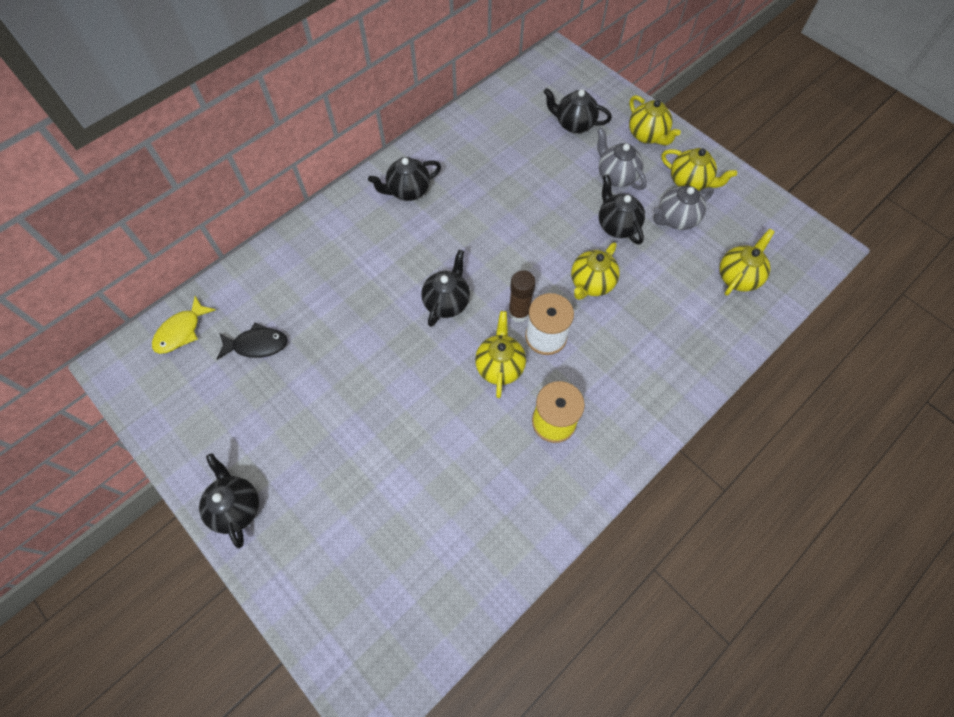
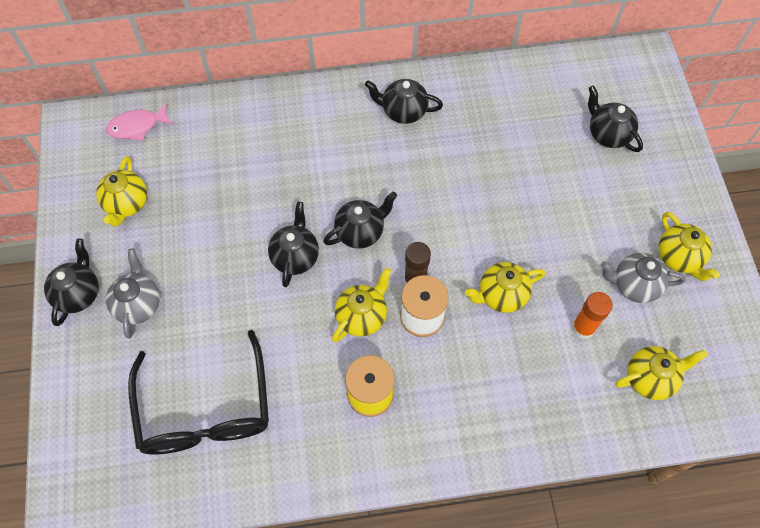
camera: 35 degrees right, 0 degrees up
yellow fish [152,296,216,354] -> pink fish [106,102,174,141]
black fish [217,322,288,360] -> none
grey teapot [597,128,647,190] -> grey teapot moved to [106,249,160,338]
black teapot [599,175,645,245] -> black teapot moved to [268,202,319,287]
yellow teapot [629,95,681,145] -> yellow teapot moved to [96,156,147,227]
none -> black glasses [128,330,269,455]
none -> orange glue stick [572,292,613,339]

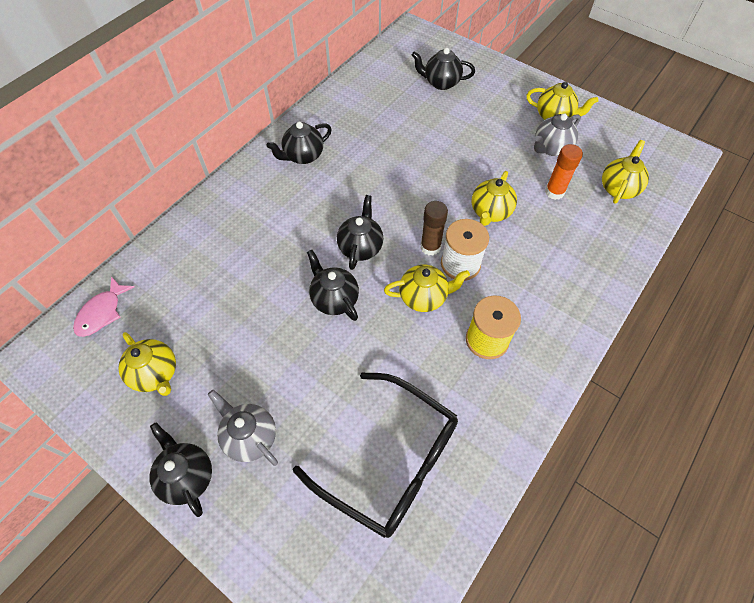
camera: 45 degrees left, 5 degrees down
yellow teapot [332,268,391,342] -> yellow teapot turned 90 degrees clockwise [384,265,470,312]

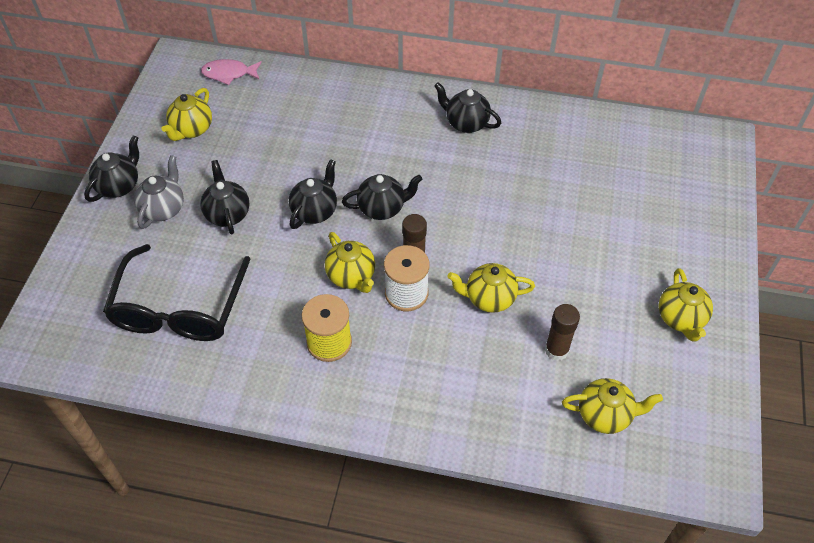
camera: 65 degrees right, 5 degrees down
black teapot [412,48,475,90] -> black teapot moved to [200,160,249,234]
grey teapot [534,113,581,156] -> none
orange glue stick [545,144,583,200] -> brown glue stick [545,304,580,361]

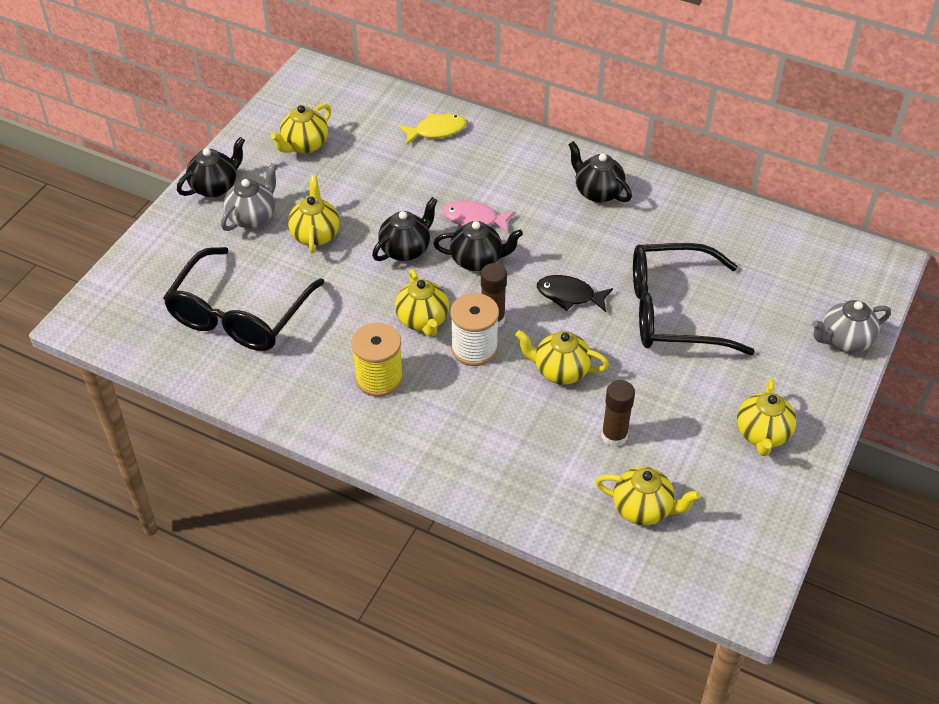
camera: 15 degrees right, 5 degrees down
black teapot [200,160,249,234] -> yellow teapot [288,176,340,253]
pink fish [201,59,262,85] -> pink fish moved to [443,200,515,233]
none -> yellow fish [399,113,467,144]
none -> black fish [537,275,613,312]
none -> black glasses [633,243,755,355]
none -> grey teapot [812,300,891,353]

